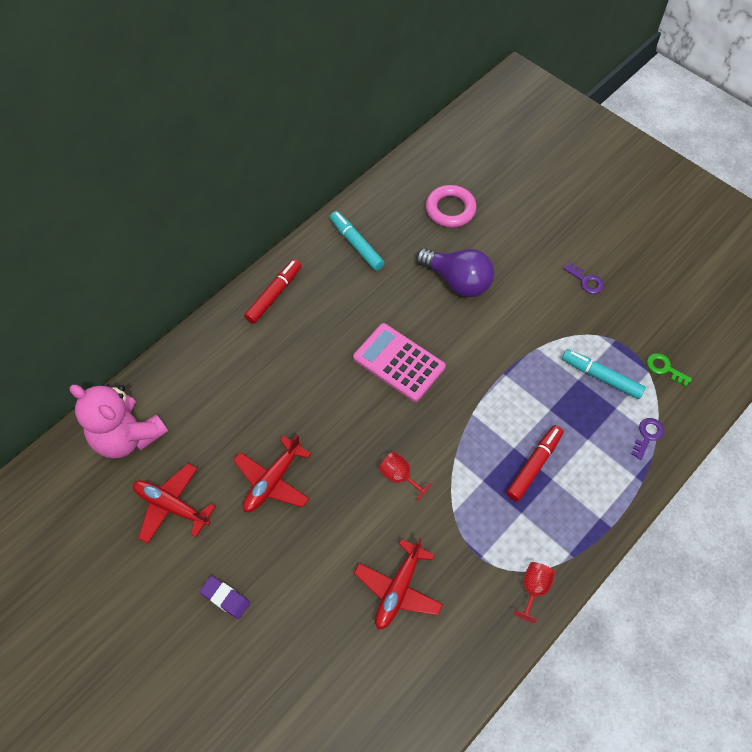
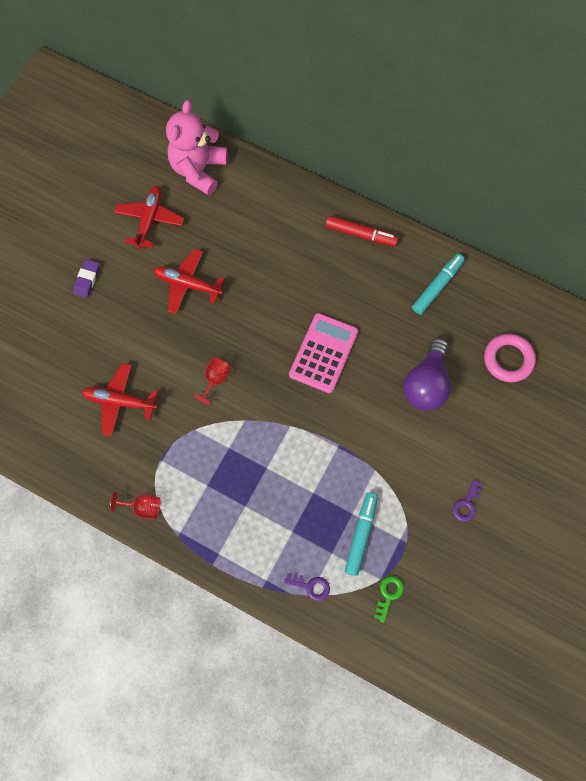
camera: 75 degrees right, 10 degrees up
red marker [506,425,563,501] -> none

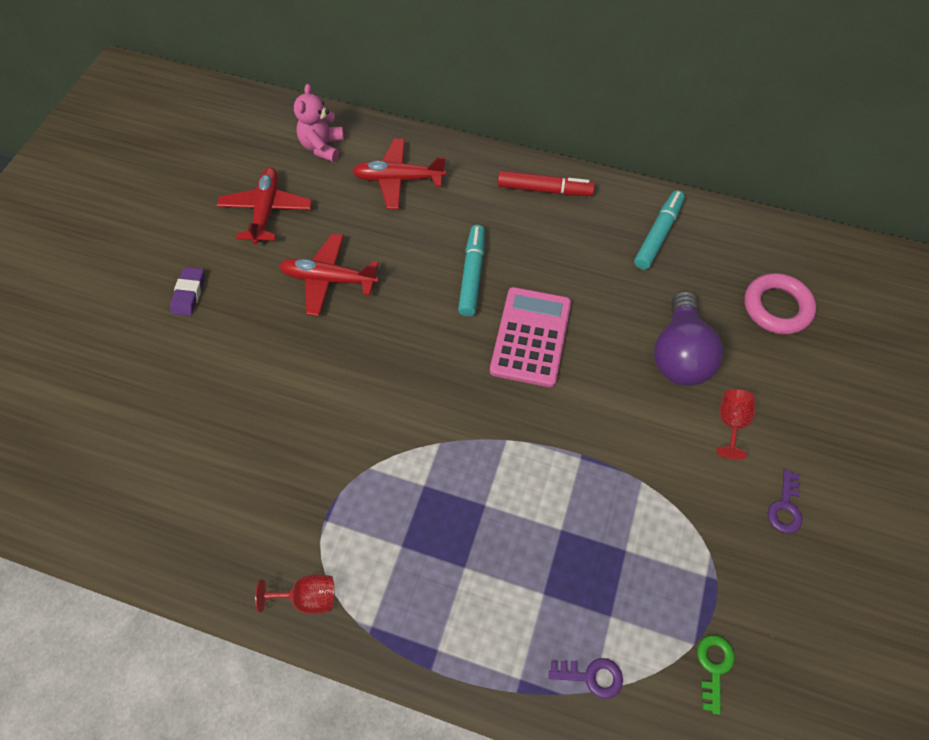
camera: 10 degrees left, 10 degrees down
red plane [82,363,158,436] -> red plane moved to [352,139,446,209]
pink teddy bear [166,100,228,195] -> pink teddy bear [294,84,344,162], size x0.61
red goblet [194,357,231,405] -> red goblet moved to [716,389,756,460]
turquoise marker [345,493,378,576] -> turquoise marker moved to [458,225,485,316]

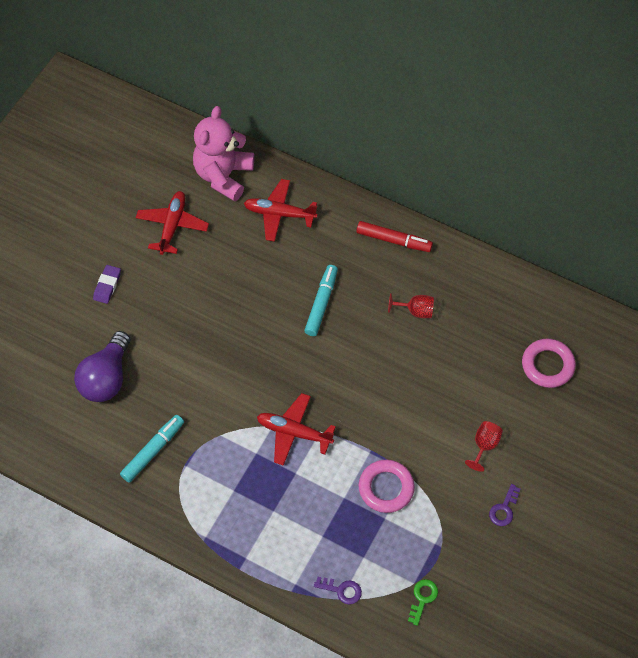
camera: 10 degrees right, 0 degrees up
red goblet [255,574,334,614] -> red goblet moved to [388,293,434,318]
red plane [279,233,379,316] -> red plane moved to [257,393,336,466]
pink teddy bear [294,84,344,162] -> pink teddy bear [193,106,254,201], size x1.64
pink calculator [490,287,571,387] -> none
turquoise marker [634,190,685,270] -> turquoise marker moved to [120,415,184,483]
purple light bulb [654,291,723,386] -> purple light bulb moved to [74,331,130,402]
none -> pink ring [359,460,415,513]

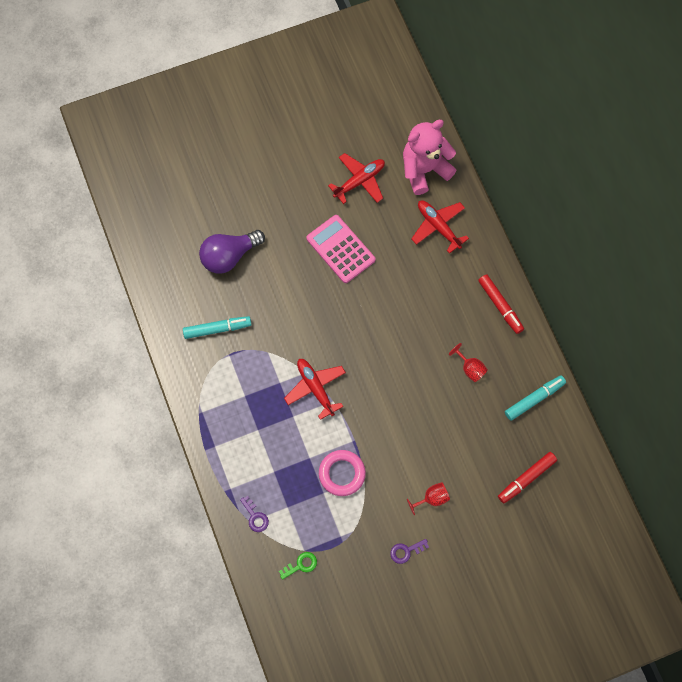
camera: 40 degrees right, 10 degrees up
purple eraser [93,265,121,304] -> none
turquoise marker [304,265,338,336] -> turquoise marker moved to [505,375,566,421]
pink ring [522,339,576,388] -> red marker [498,452,557,503]
none -> pink calculator [306,215,375,283]

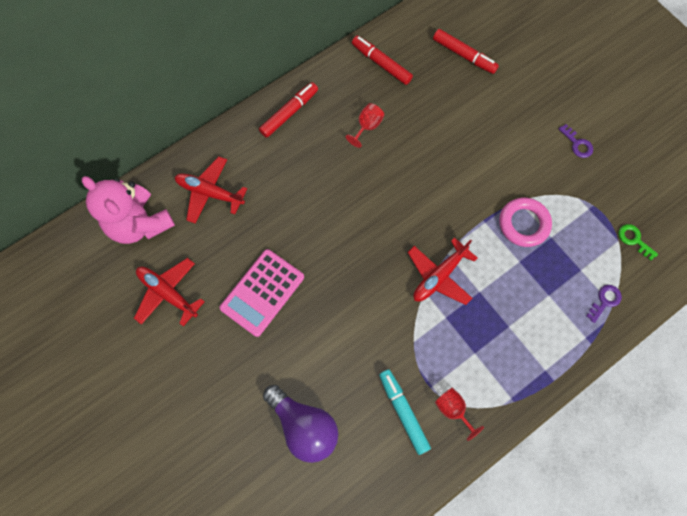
camera: 105 degrees left, 0 degrees up
red goblet [407,482,450,515] -> red goblet moved to [435,388,484,441]
red plane [411,200,469,254] -> red plane turned 75 degrees clockwise [175,157,247,223]
turquoise marker [505,375,566,421] -> red marker [352,35,413,85]

